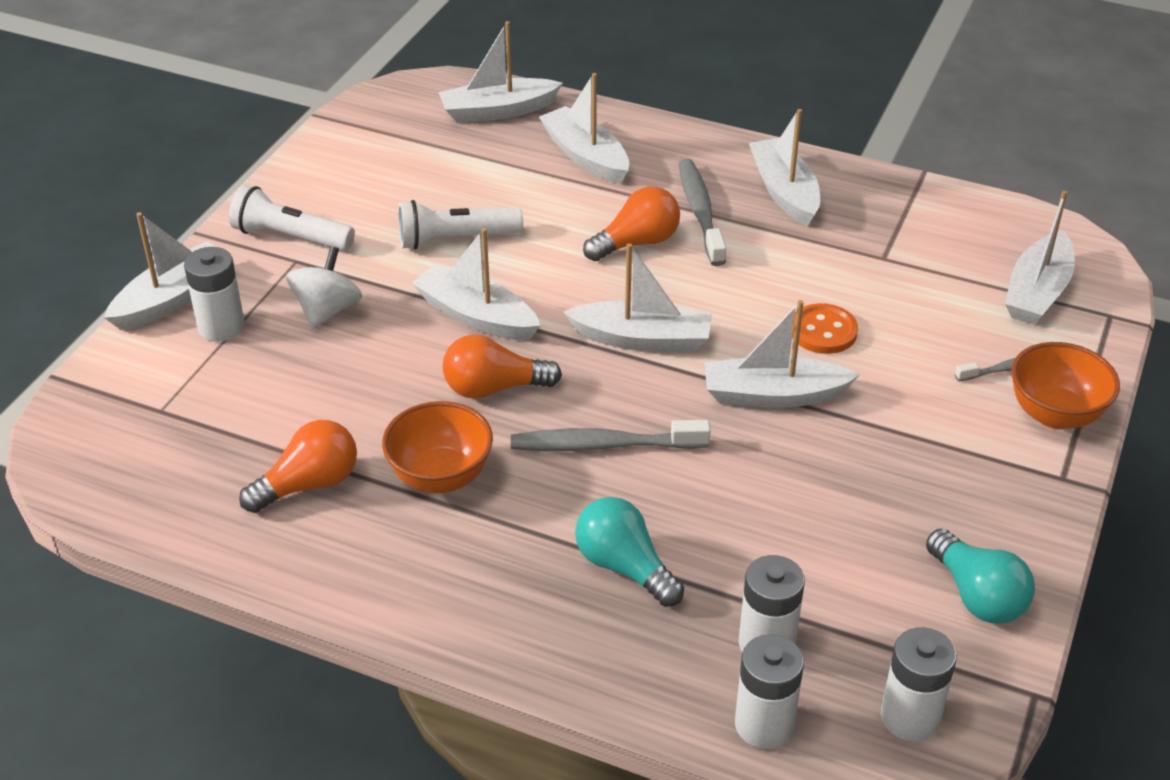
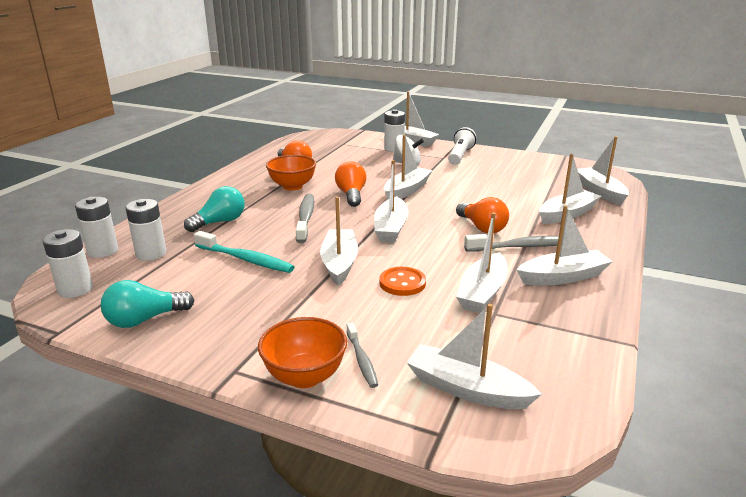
camera: 90 degrees right, 15 degrees down
white flashlight [398,200,523,250] -> none
none -> turquoise toothbrush [194,231,295,273]
none -> white boat [456,212,508,313]

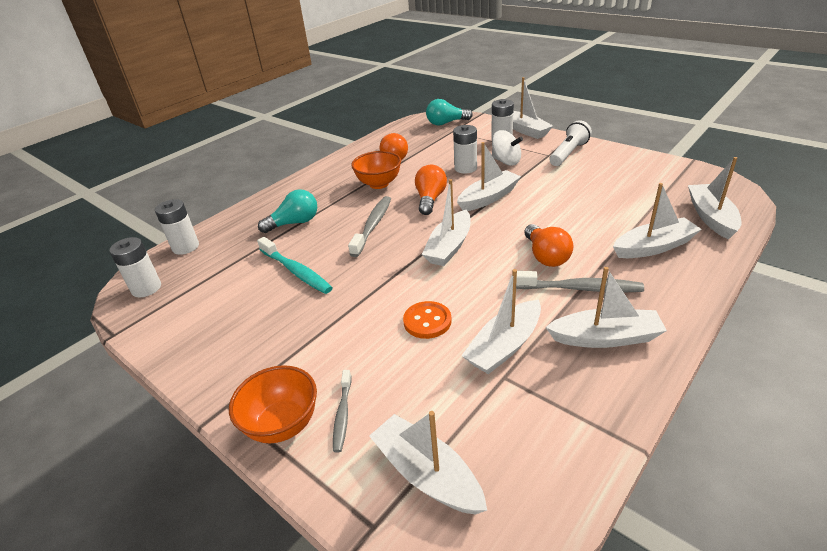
camera: 20 degrees right, 10 degrees up
turquoise light bulb [101,280,195,328] -> turquoise light bulb moved to [426,99,473,125]
white battery [126,199,166,261] -> white battery moved to [453,125,477,174]
white boat [320,197,358,286] -> none

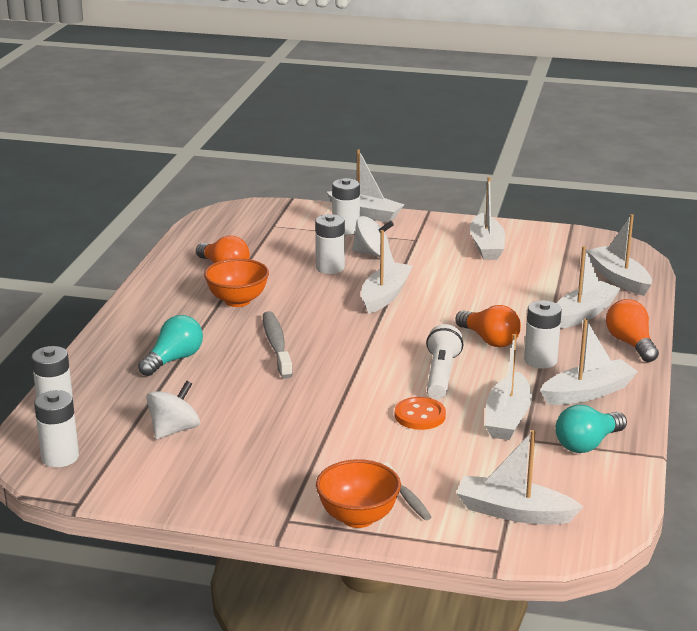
camera: 30 degrees left, 10 degrees down
turquoise toothbrush [257,237,333,294] -> none
orange light bulb [415,165,447,215] -> orange light bulb moved to [606,299,659,362]
white boat [422,179,471,266] -> white boat moved to [470,177,505,260]
turquoise light bulb [426,99,473,125] -> turquoise light bulb moved to [555,404,627,453]
grey toothbrush [516,271,644,293] -> white battery [524,300,562,369]
white flashlight [549,120,592,166] -> white flashlight moved to [426,324,463,399]
none -> white spinning top [146,381,200,439]

